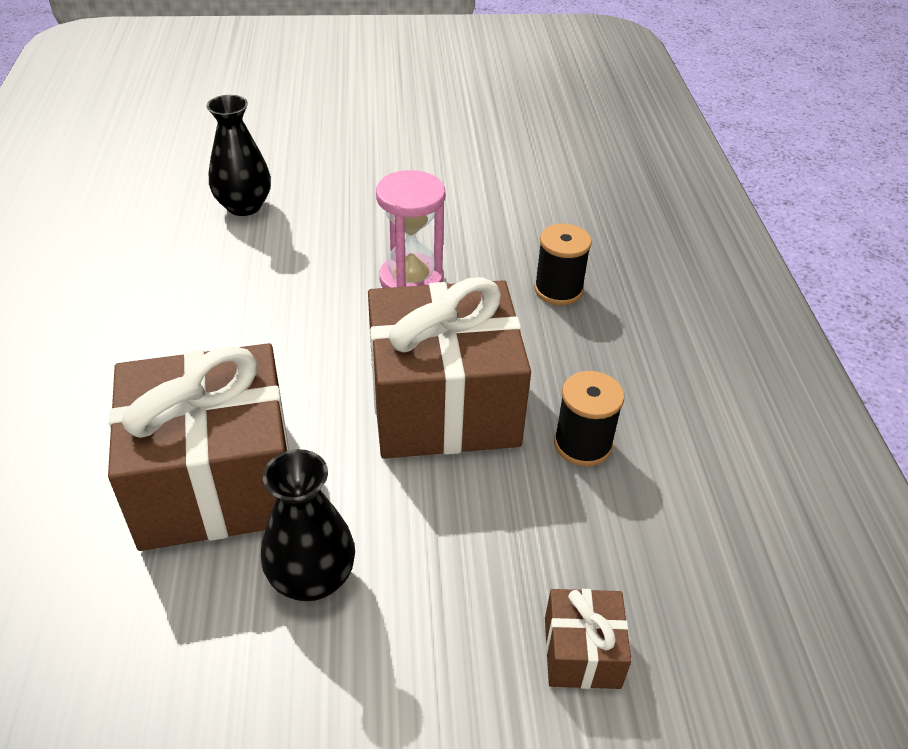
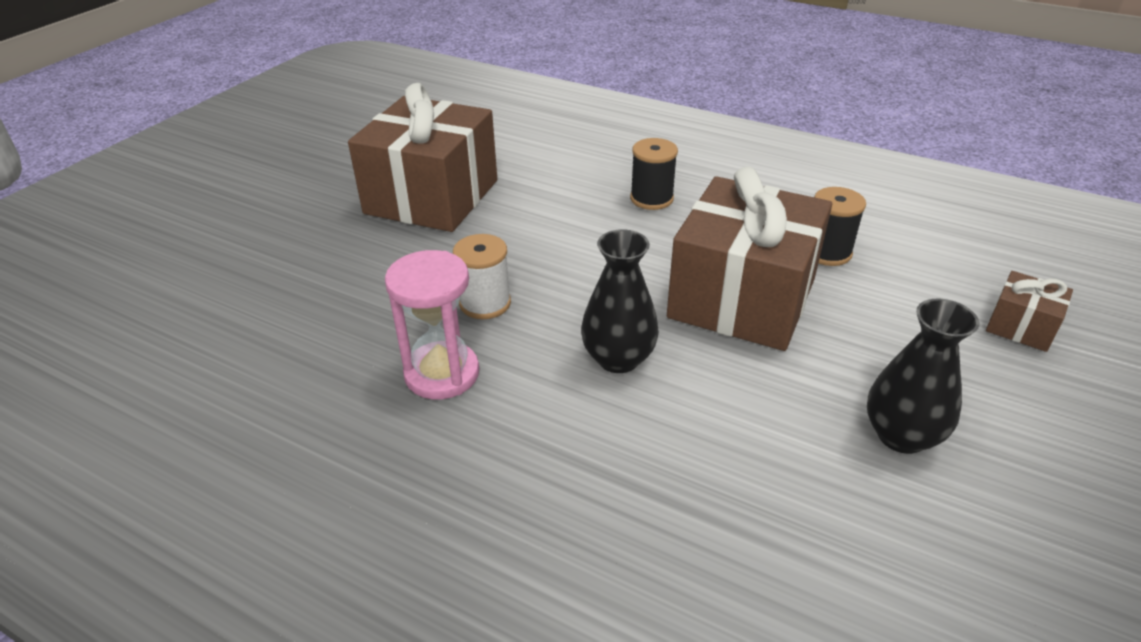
camera: 55 degrees left, 5 degrees down
brown gift [108,343,289,551] -> brown gift moved to [348,83,497,232]
black vase [206,95,271,216] -> black vase moved to [581,229,659,373]
pink hourglass [376,170,445,288] -> pink hourglass moved to [385,250,479,399]
none -> white spool [453,234,511,319]

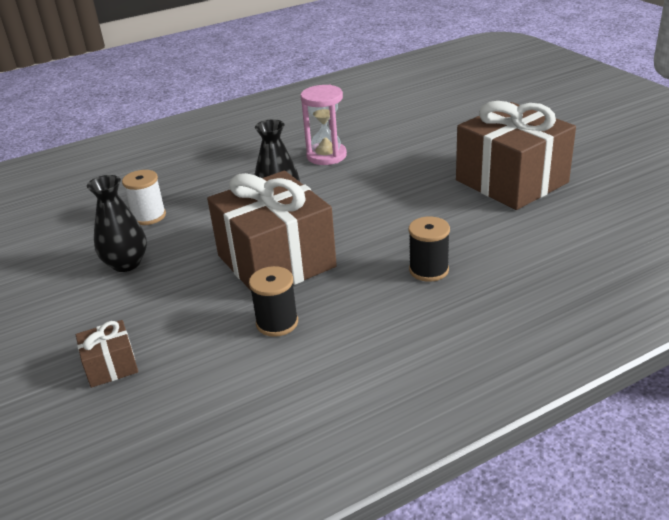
camera: 125 degrees right, 5 degrees down
white spool [453,234,511,319] -> white spool moved to [122,170,166,225]

